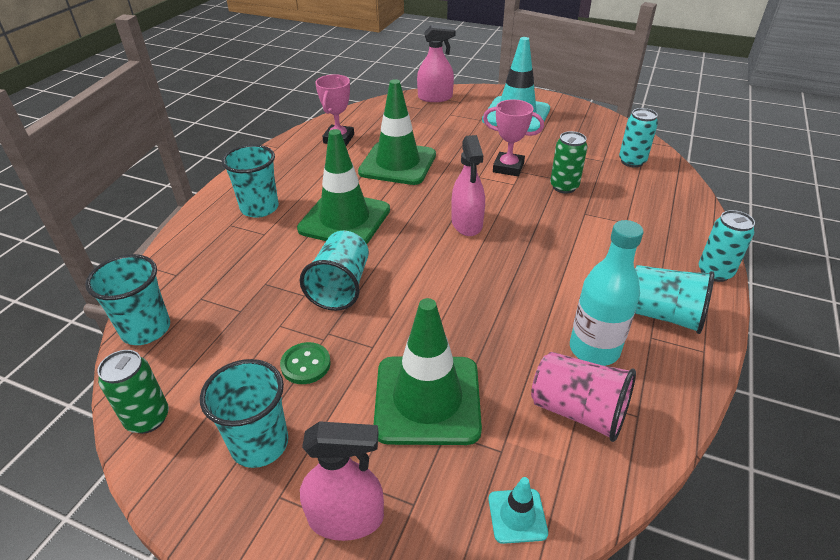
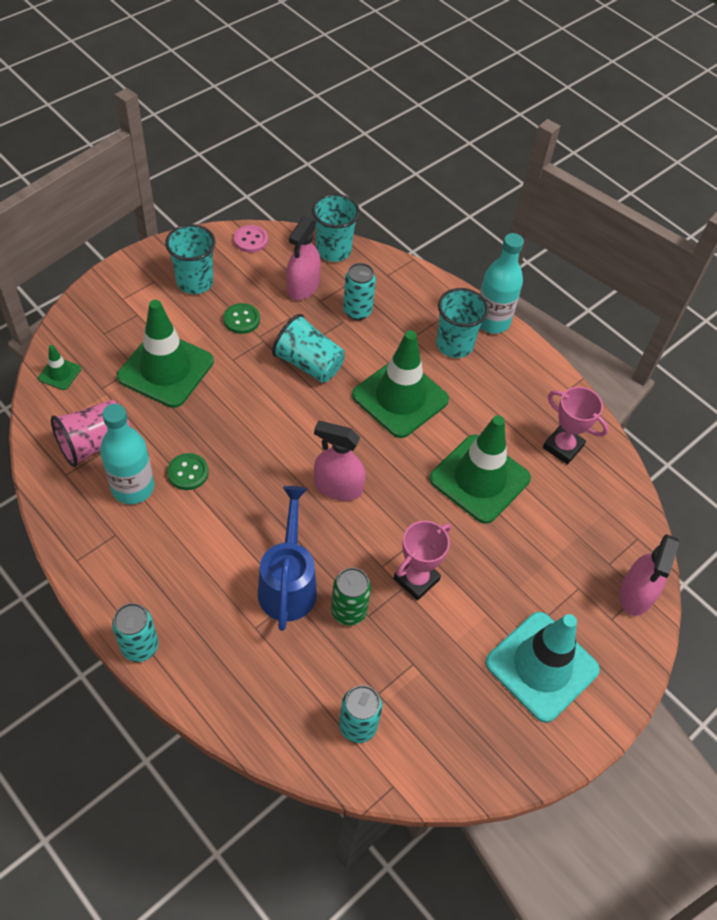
camera: 110 degrees right, 15 degrees up
green can [97,350,169,434] -> pink button [234,225,268,253]
pink spray bottle [300,421,384,541] -> pink spray bottle moved to [286,217,321,300]
turquoise traffic cone [488,477,548,544] -> green traffic cone [38,345,81,390]
turquoise cup [635,265,714,334] -> none
none -> green button [167,453,209,490]
none -> blue watering can [258,486,317,631]
none -> turquoise can [343,263,376,320]
none -> turquoise bottle [480,233,524,334]

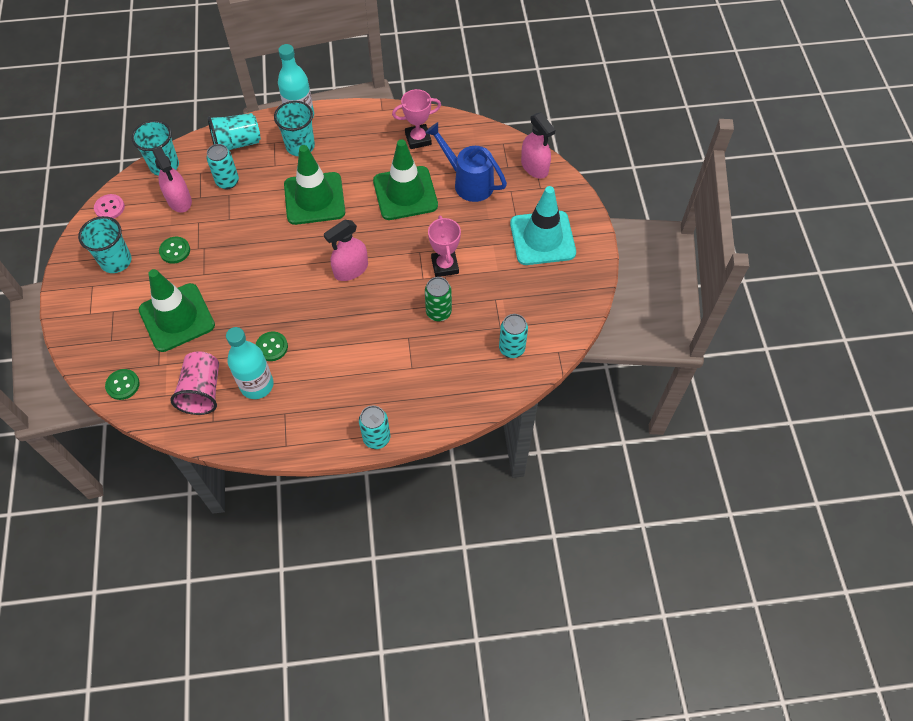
camera: 50 degrees left, 5 degrees up
green traffic cone [38,345,81,390] -> green button [105,369,140,400]
blue watering can [258,486,317,631] -> blue watering can moved to [425,122,507,202]
turquoise cup [272,314,345,383] -> turquoise cup moved to [208,113,261,150]

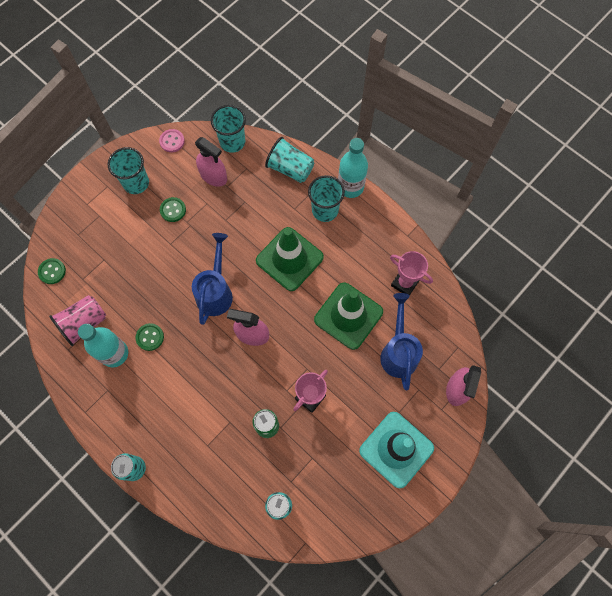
camera: 50 degrees right, 10 degrees up
green traffic cone [139,269,215,352] -> none
pink spray bottle [153,147,192,213] -> pink spray bottle turned 75 degrees counterclockwise [195,137,227,187]
turquoise can [206,144,239,189] -> none
none -> blue watering can [192,233,233,325]

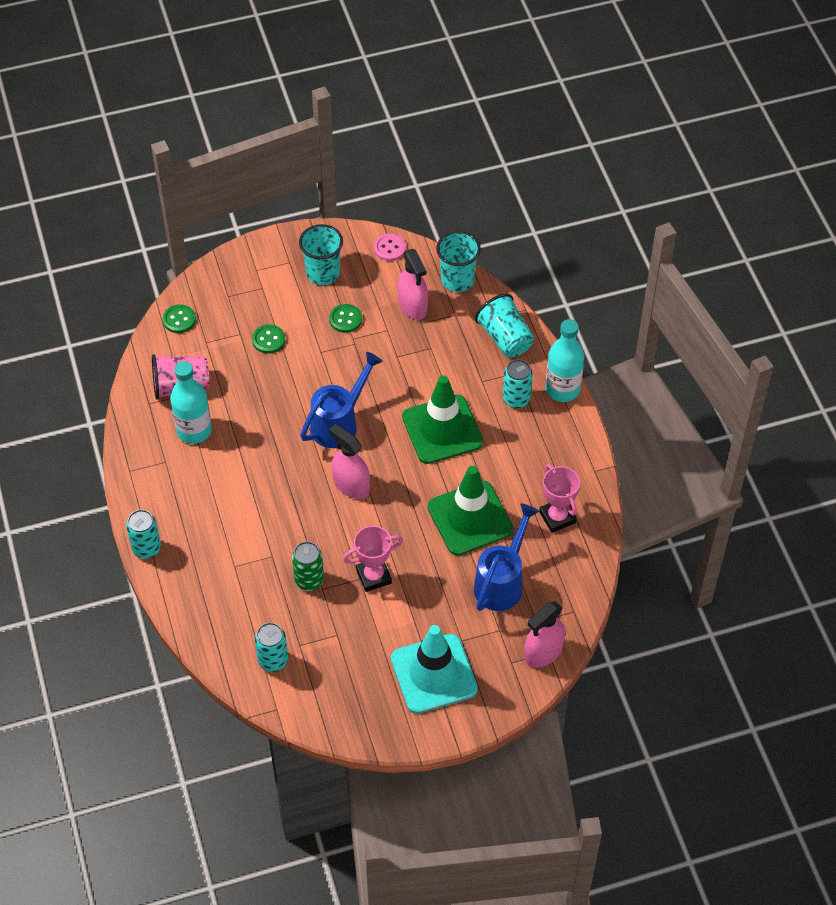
camera: 30 degrees right, 15 degrees down
green button [136,323,164,351] -> green button moved to [252,324,285,354]
turquoise cup [308,175,345,222] -> turquoise can [503,359,533,409]

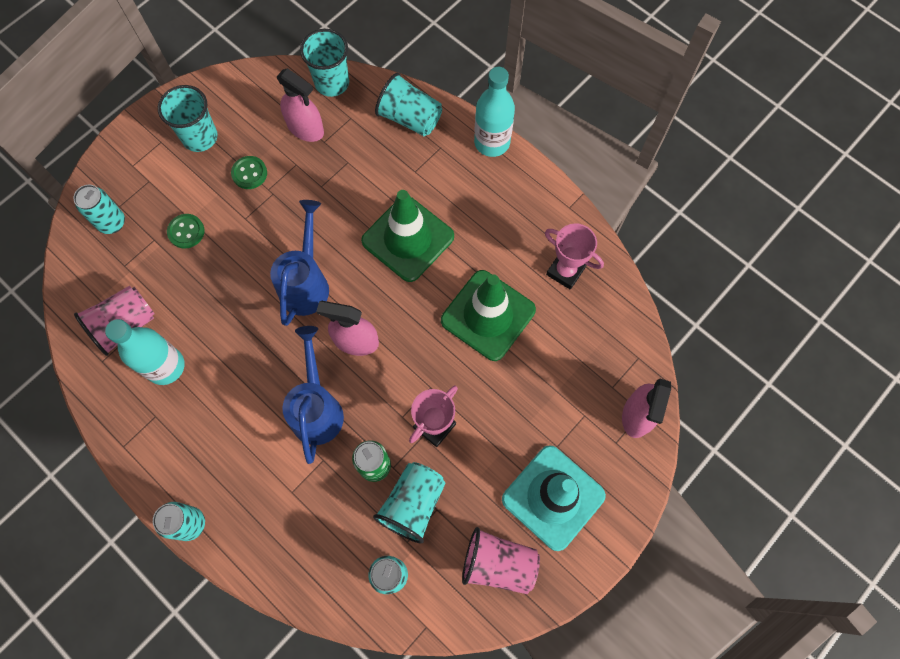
camera: 30 degrees left, 15 degrees up
green button [163,304,196,333] -> none
pink button [374,234,406,261] -> none
blue watering can [474,504,539,611] -> blue watering can moved to [282,326,344,464]
turquoise can [503,359,533,409] -> turquoise can moved to [73,185,125,234]
none -> turquoise cup [373,462,445,544]
none -> pink cup [462,527,540,594]

